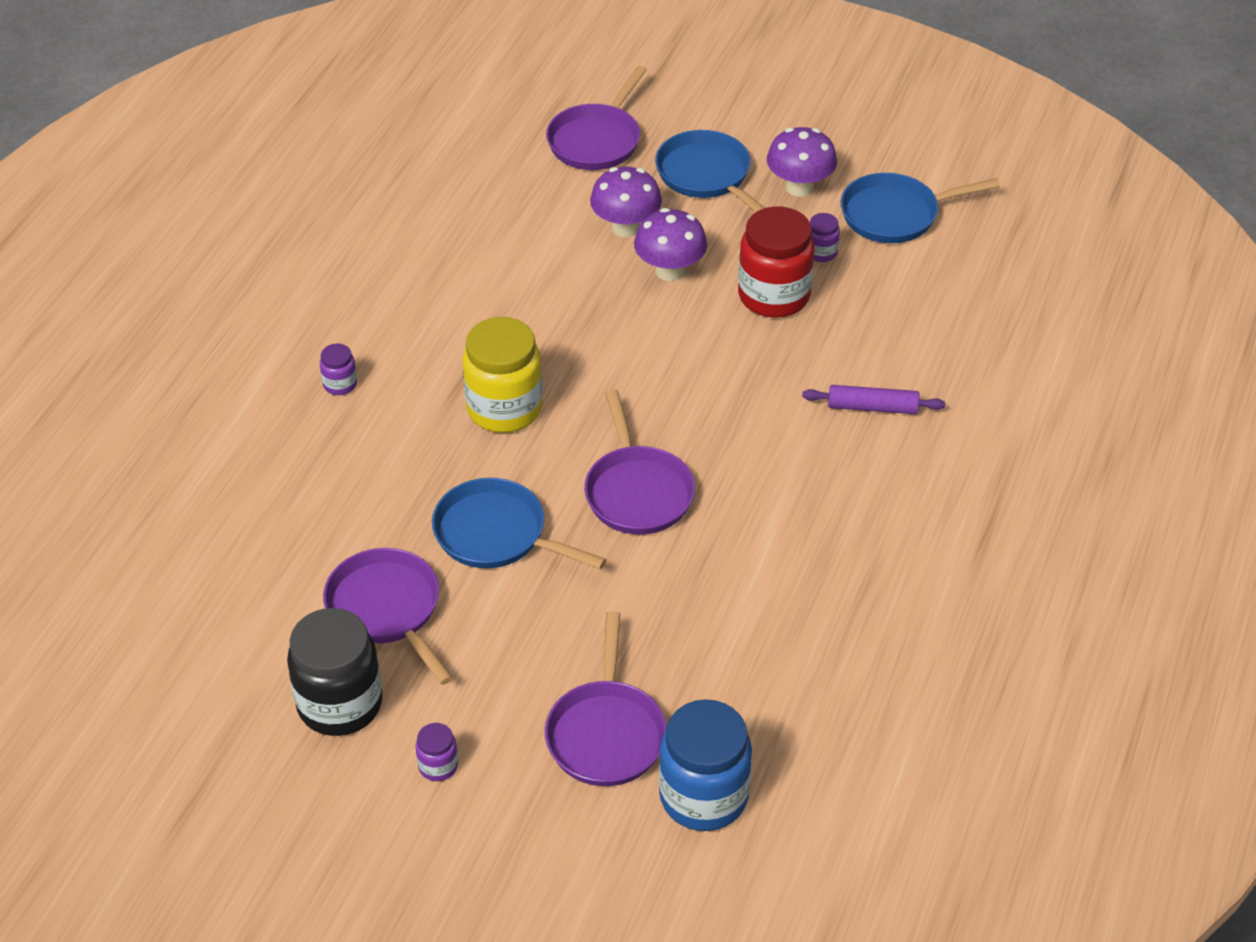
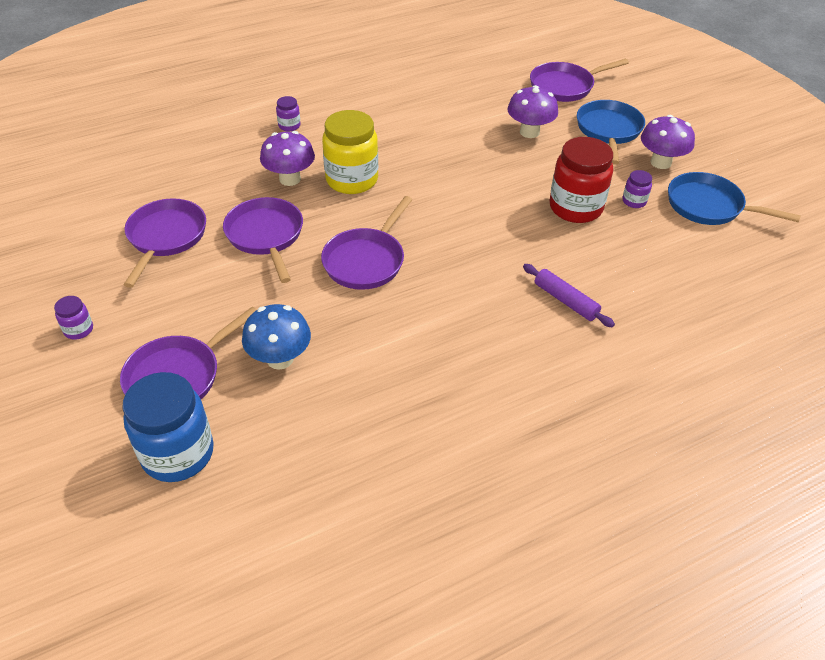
camera: 40 degrees right, 0 degrees up
black jar [287,608,383,736] -> none
blue pan [432,478,606,569] -> purple pan [223,197,303,283]
purple mushroom [634,208,707,281] -> purple mushroom moved to [260,131,315,186]
none -> blue mushroom [242,304,311,370]

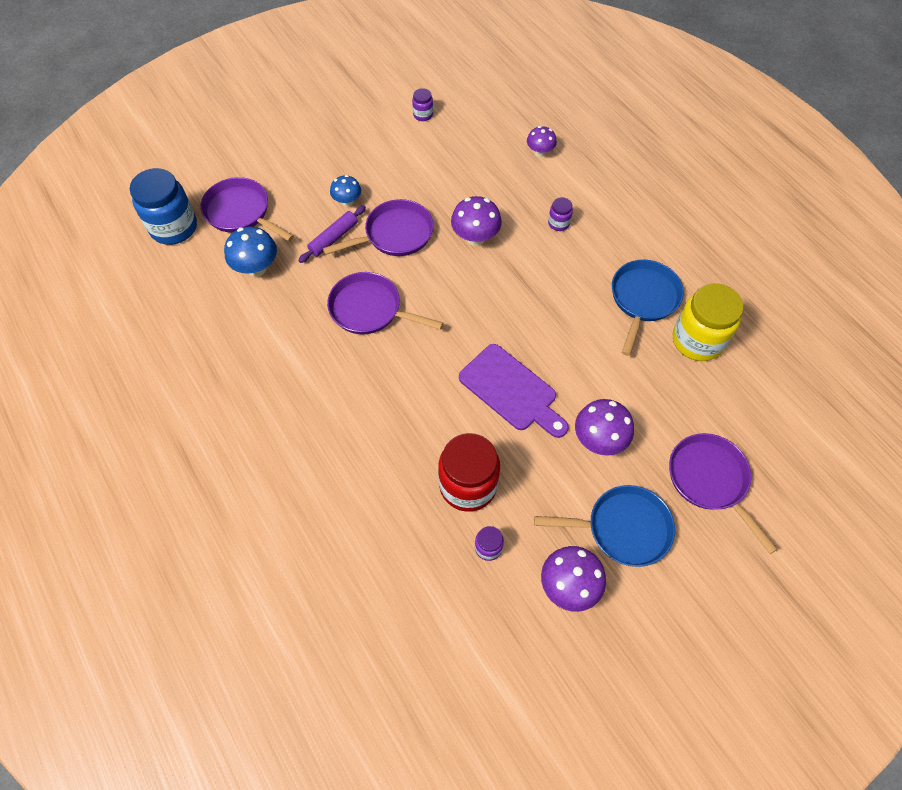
camera: 85 degrees right, 15 degrees up
purple jar [54,296,93,340] -> purple jar moved to [412,88,433,121]
purple pan [124,198,206,288] -> none
yellow jar [322,110,378,194] -> yellow jar moved to [673,283,743,361]
purple rolling pin [523,264,615,328] -> purple rolling pin moved to [298,206,366,263]
blue pan [668,172,801,225] -> blue pan moved to [612,260,684,356]
none -> blue mushroom [330,175,361,207]
none -> purple cutting board [459,344,569,438]
none -> purple mushroom [527,126,557,157]

